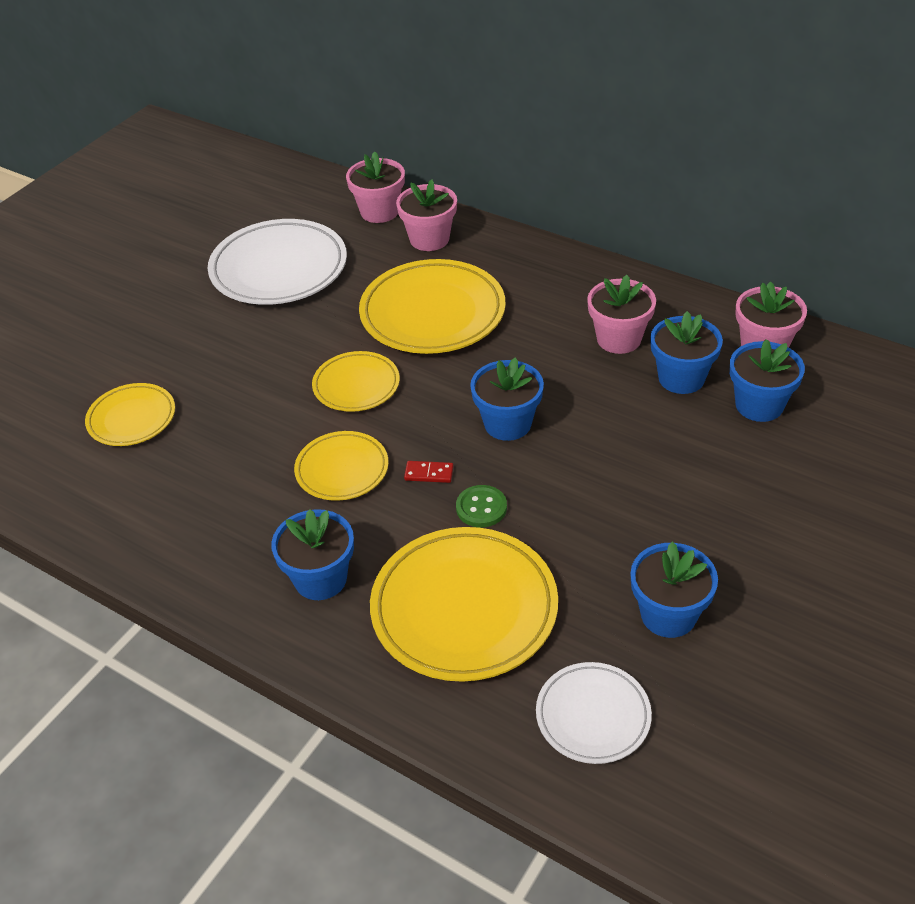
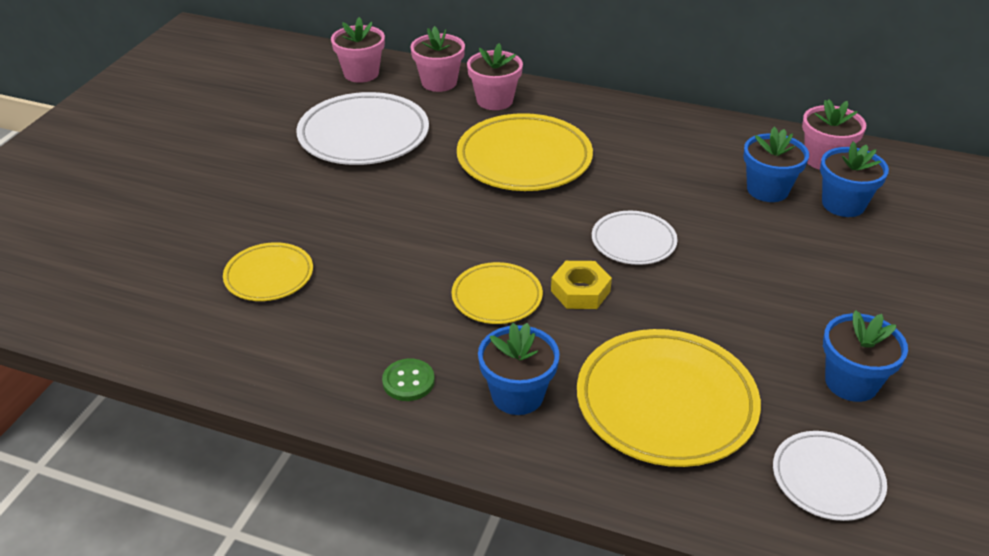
camera: 15 degrees left, 5 degrees down
yellow plate [312,351,400,412] -> none
red domino [404,461,454,483] -> yellow nut [551,261,612,309]
green button [456,485,507,528] -> green button moved to [382,359,435,401]
blue flower pot [470,357,544,441] -> white plate [592,211,678,265]
pink flower pot [587,275,656,354] -> pink flower pot moved to [331,17,385,83]

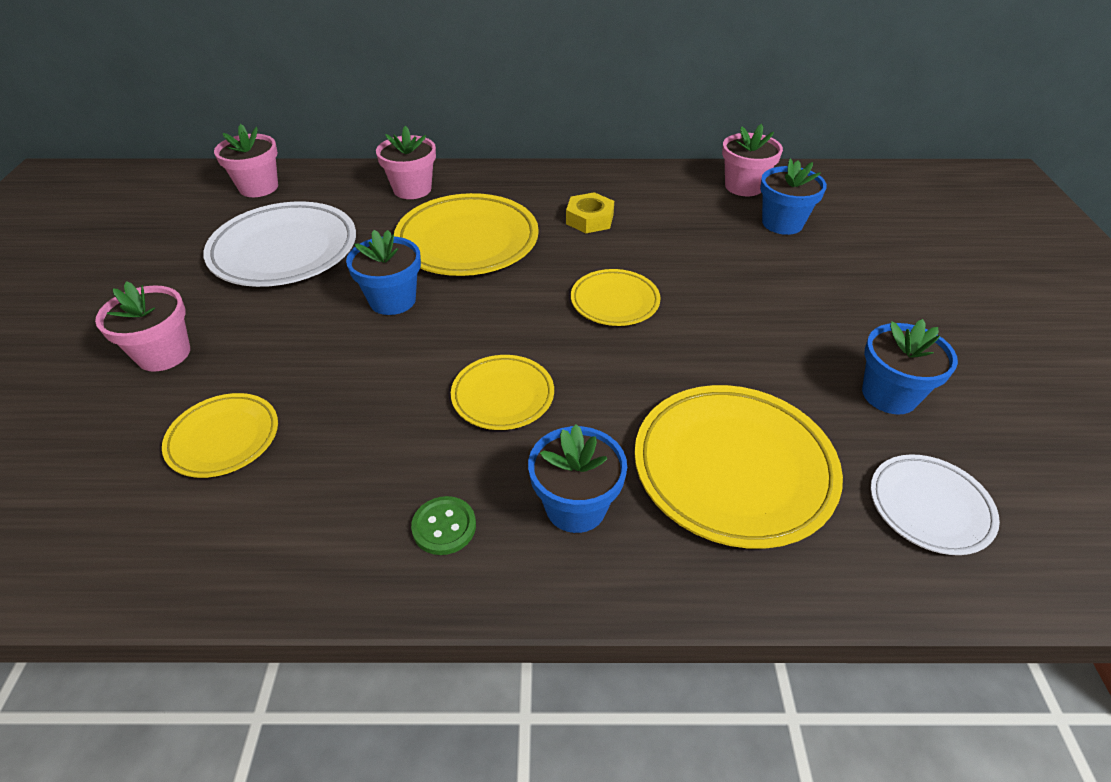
camera: 20 degrees left, 5 degrees up
pink flower pot [411,26,465,92] -> pink flower pot moved to [95,281,190,372]
yellow nut [551,261,612,309] -> yellow nut moved to [566,192,614,233]
white plate [592,211,678,265] -> yellow plate [571,269,661,326]
blue flower pot [743,127,809,202] -> blue flower pot moved to [346,230,421,315]

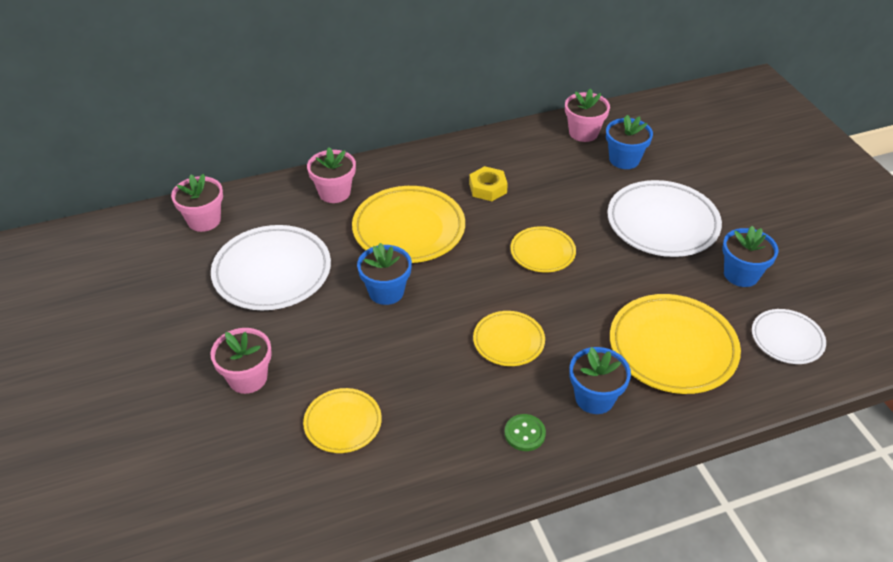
camera: 20 degrees left, 0 degrees up
none -> white plate [608,180,722,257]

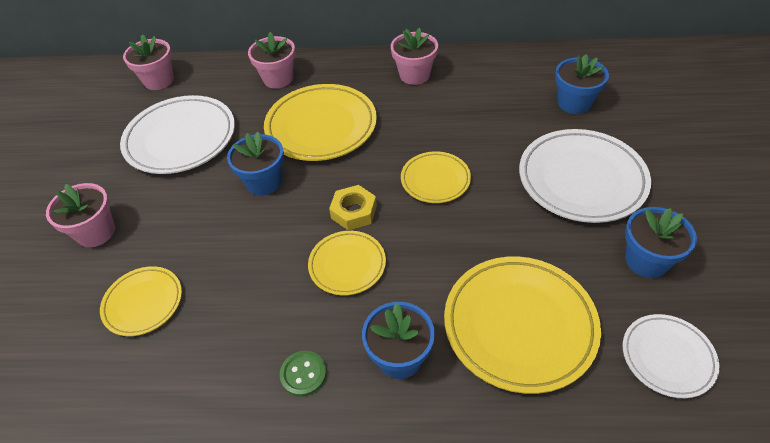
camera: 25 degrees right, 5 degrees up
yellow nut [469,166,508,201] -> yellow nut moved to [329,185,377,230]
pink flower pot [565,88,610,142] -> pink flower pot moved to [391,28,438,85]

